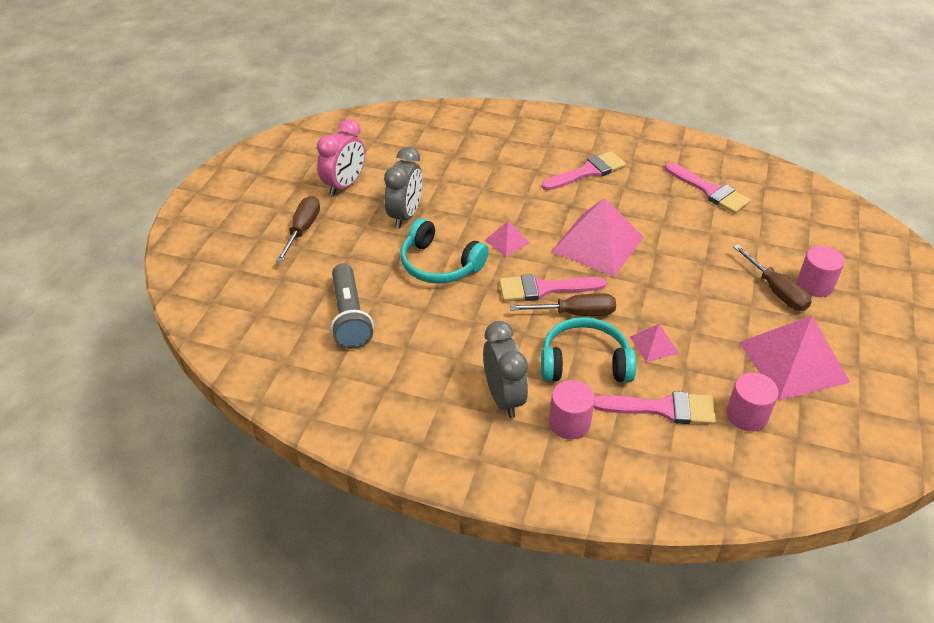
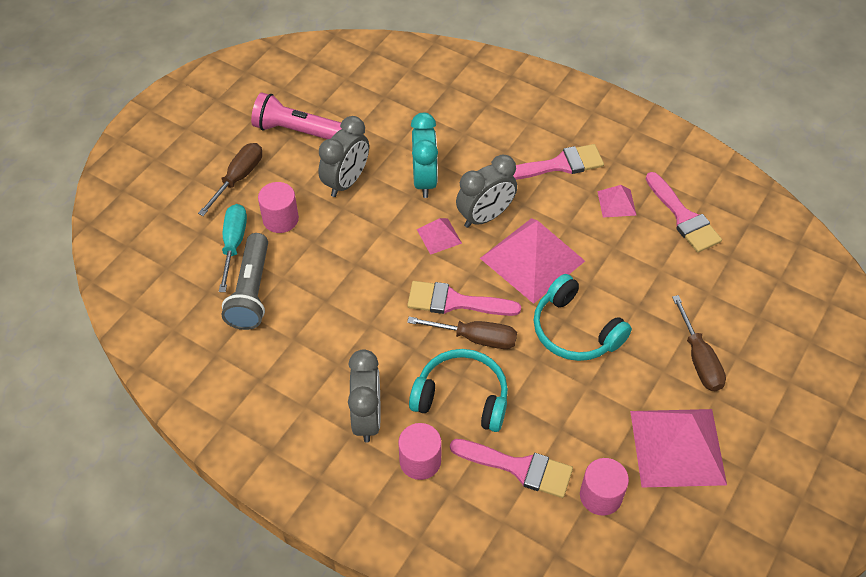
camera: 15 degrees right, 10 degrees up
pink clock [317,119,365,196] -> pink flashlight [251,93,342,139]
turquoise headphones [400,218,489,284] -> turquoise headphones moved to [534,274,632,361]
pink pyramid [630,324,679,362] -> pink pyramid moved to [597,185,637,217]
pink cylinder [797,246,845,297] -> pink cylinder moved to [258,182,299,233]
none -> turquoise screwdriver [219,204,247,292]
none -> turquoise clock [411,113,438,198]
none -> grey clock [456,155,517,228]

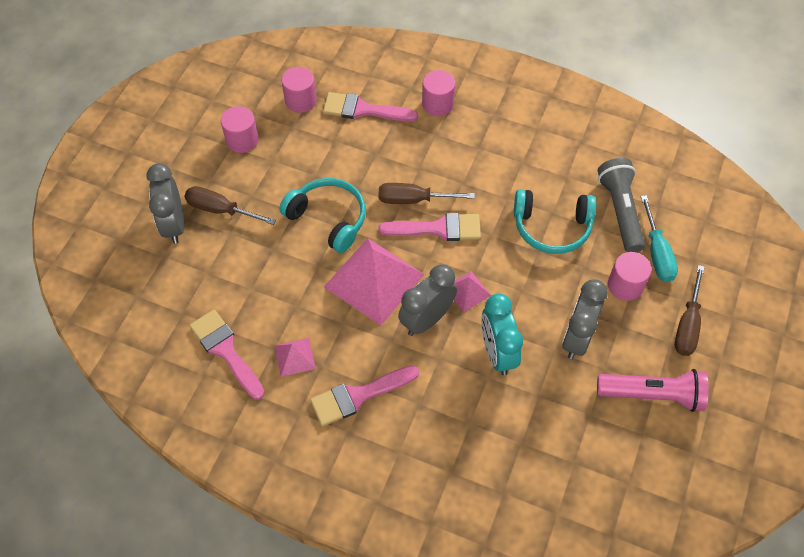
camera: 170 degrees right, 5 degrees up
grey clock [348,349,380,443] -> grey clock moved to [147,163,184,244]
turquoise headphones [409,349,508,432] -> turquoise headphones moved to [514,189,596,254]
pink pyramid [630,409,727,487] -> pink cylinder [221,106,259,153]
brown screwdriver [672,295,726,391] -> brown screwdriver turned 45 degrees counterclockwise [184,186,276,225]

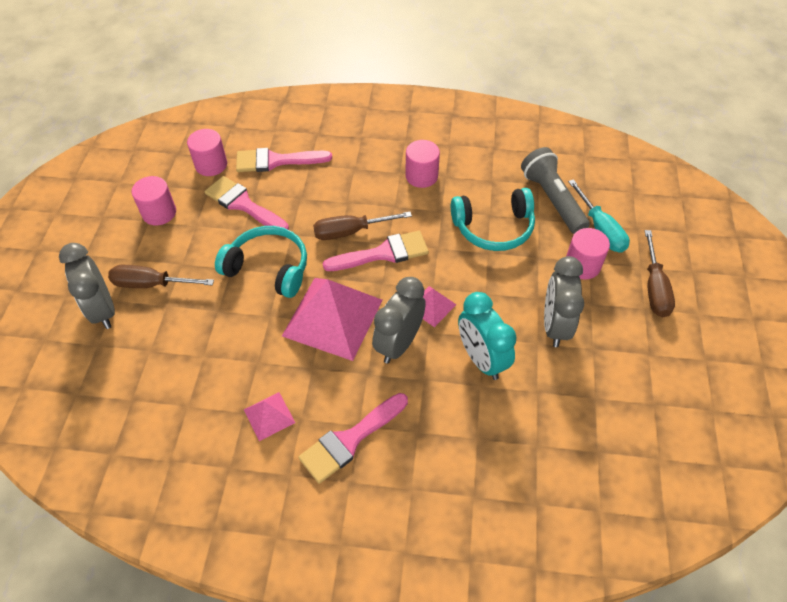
camera: 15 degrees left, 5 degrees down
pink brush [189,309,265,400] -> pink brush moved to [205,176,289,230]
pink cylinder [422,70,455,116] -> pink cylinder moved to [405,140,440,188]
pink flashlight [597,369,709,412] -> none

